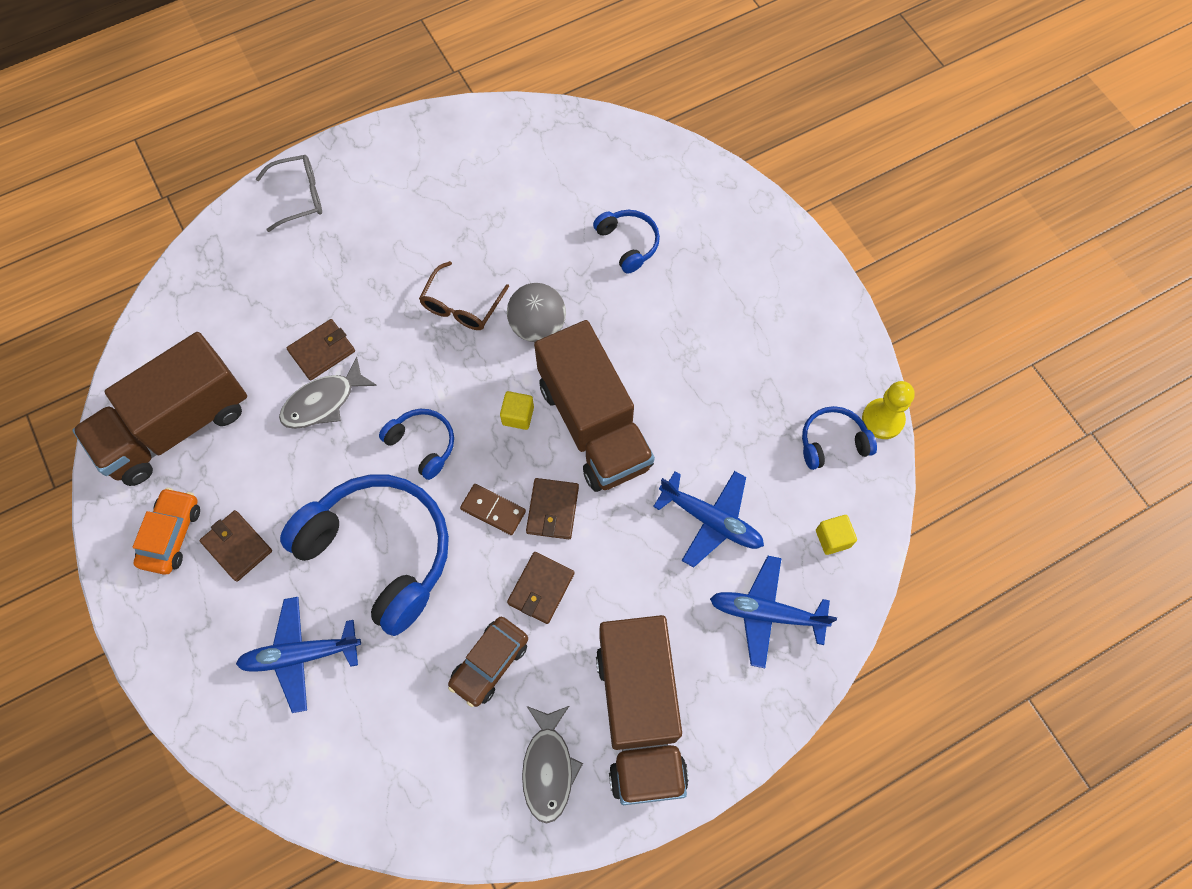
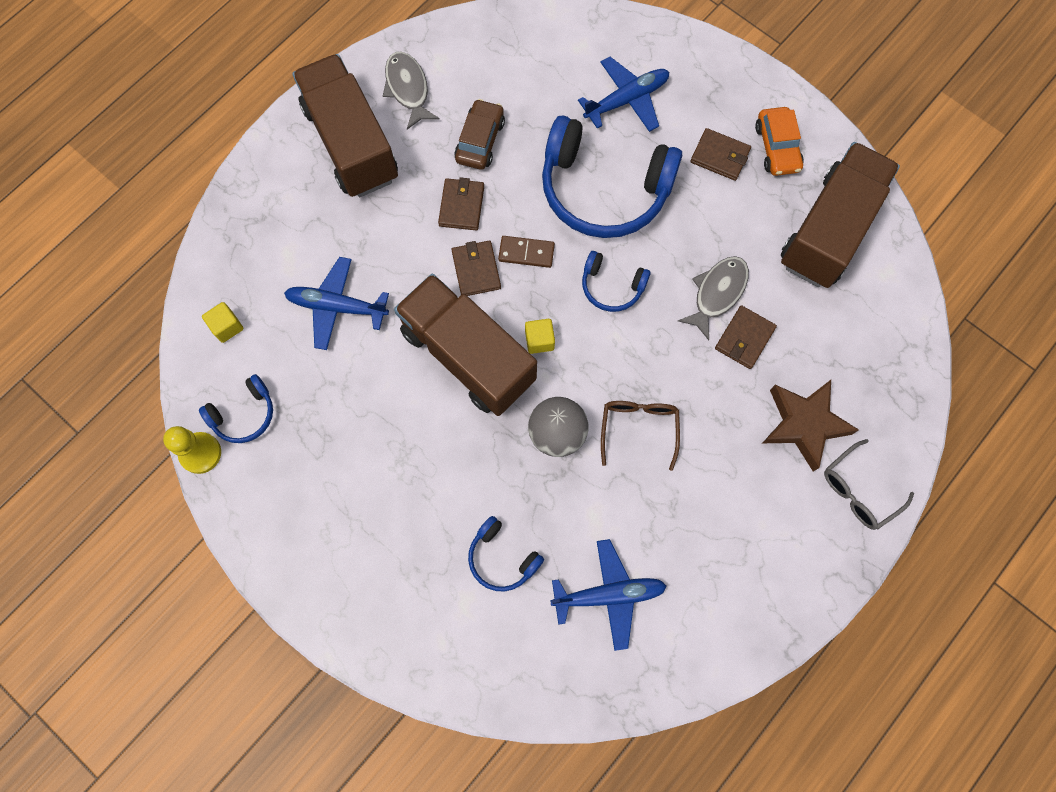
camera: 160 degrees right, 5 degrees up
blue plane [710,556,837,668] -> blue plane moved to [550,539,667,651]
none -> brown star [763,380,859,472]

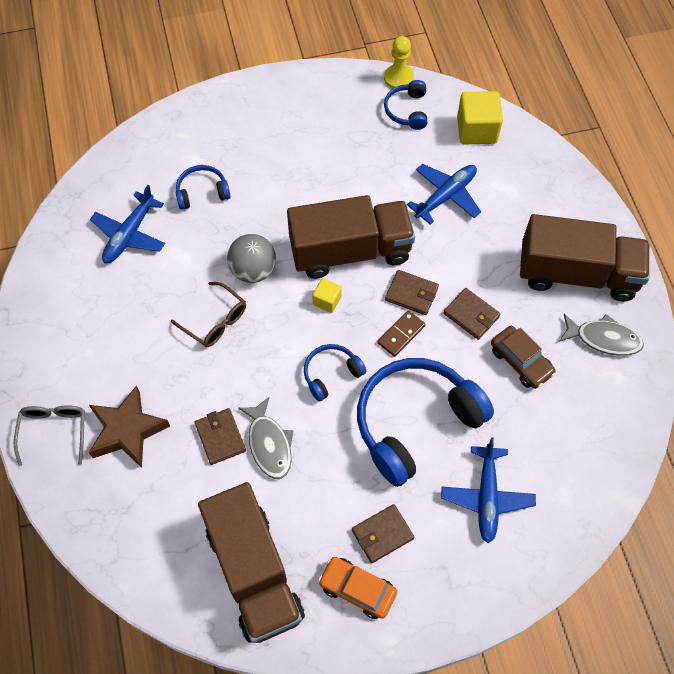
camera: 125 degrees right, 10 degrees down
yellow cube [202,302,243,343] -> yellow cube [457,91,503,144], size x1.86

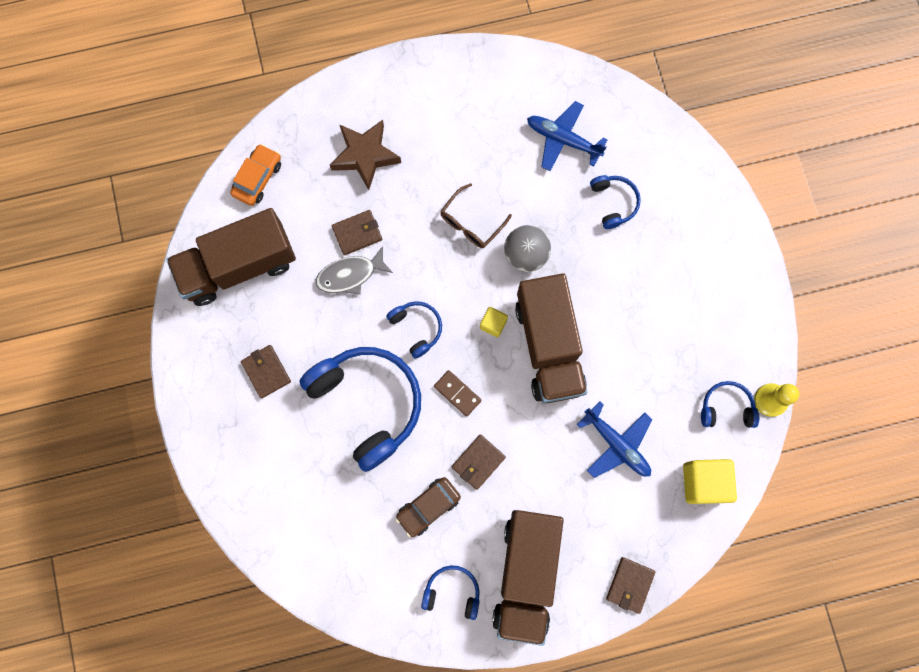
camera: 90 degrees right, 15 degrees up
grey glasses [14,405,85,466] -> none
orange car [318,557,397,619] -> orange car moved to [230,144,281,206]
brown wallet [385,270,439,315] -> brown wallet moved to [606,557,655,614]
blue plane [441,437,536,543] -> none
grey fish [559,314,644,356] -> blue headphones [421,565,480,620]

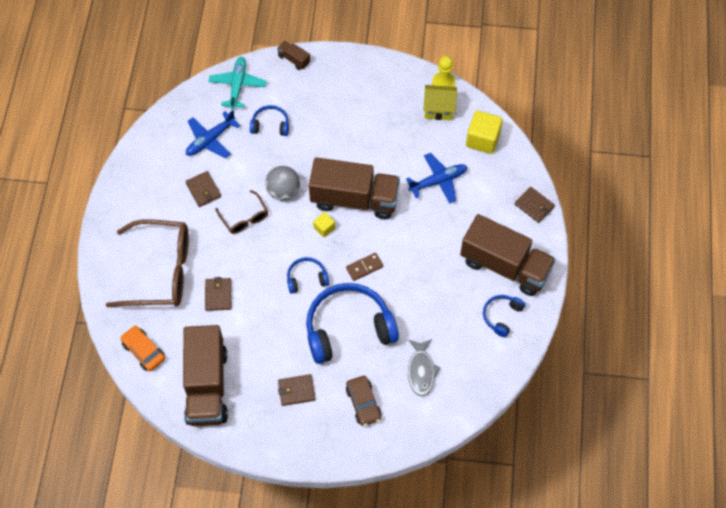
camera: 70 degrees left, 15 degrees down
grey fish [316,246,393,295] -> grey fish moved to [408,339,441,396]
brown star [330,120,401,190] -> brown glasses [106,219,189,307]
brown car [396,477,461,537] -> brown car moved to [346,376,382,426]
brown wallet [452,434,506,490] -> brown wallet moved to [185,171,221,207]
blue headphones [701,381,759,428] -> yellow house [423,85,457,120]
none -> turquoise plane [209,57,267,110]
none -> brown truck [277,41,310,70]

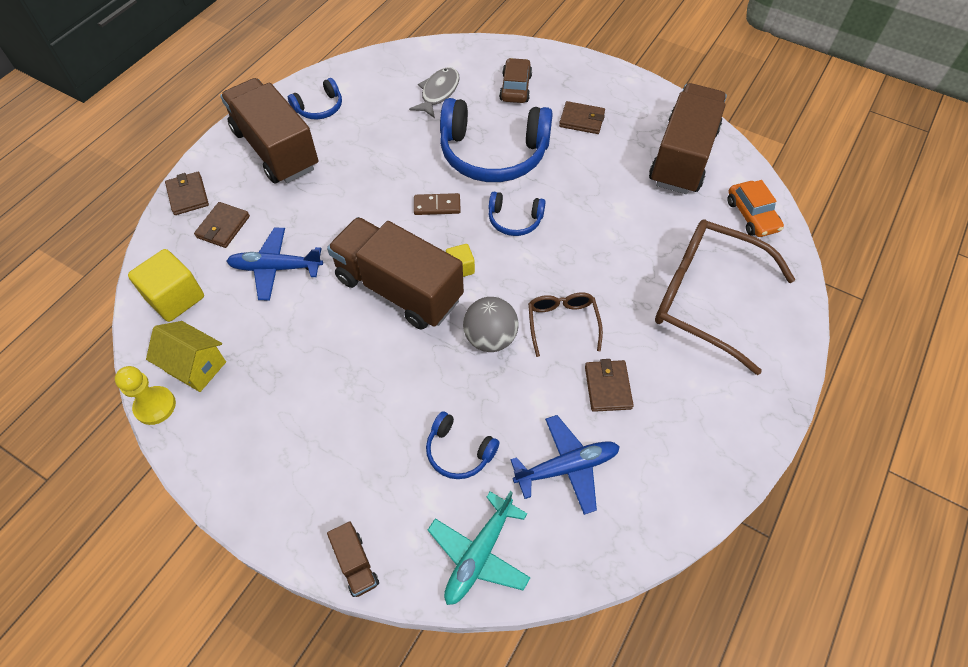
camera: 155 degrees left, 5 degrees down
brown wallet [205,277,232,311] -> brown wallet moved to [194,202,250,248]

